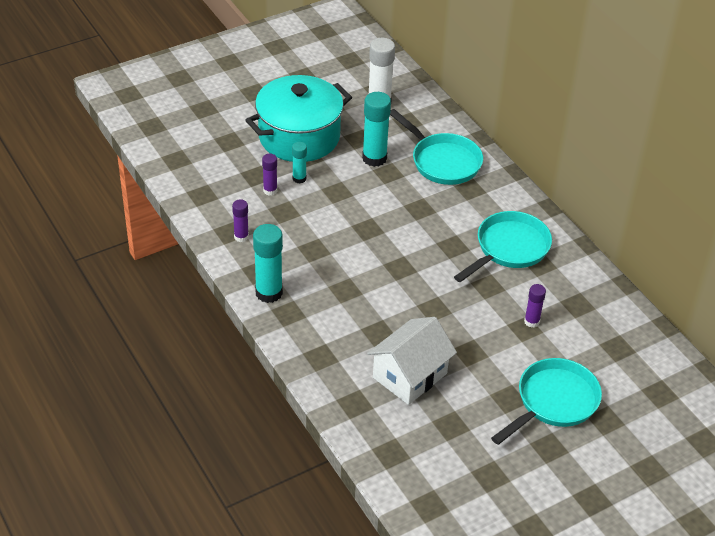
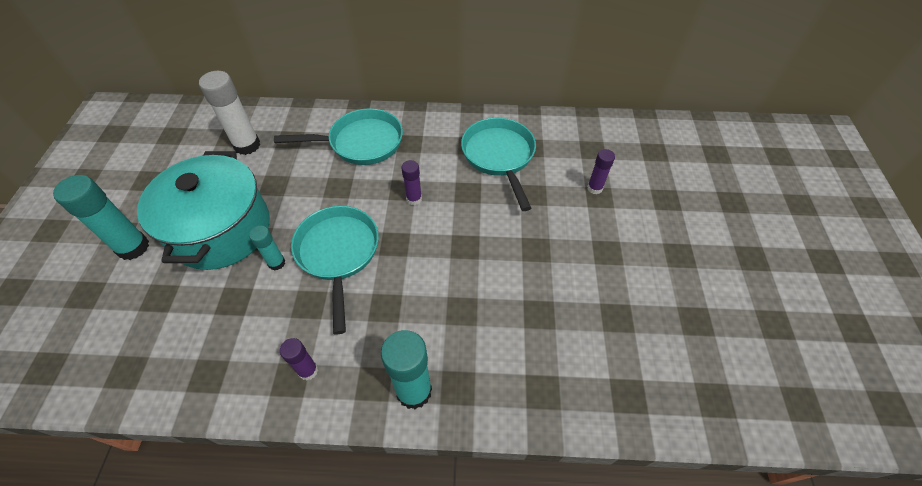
camera: 55 degrees left, 10 degrees up
purple glue stick [262,154,277,196] -> purple glue stick moved to [401,160,422,205]
turquoise glue stick [362,92,391,167] -> turquoise glue stick moved to [53,175,149,260]
white house [367,317,457,405] -> none
turquoise pan [491,358,602,445] -> turquoise pan moved to [291,206,379,334]

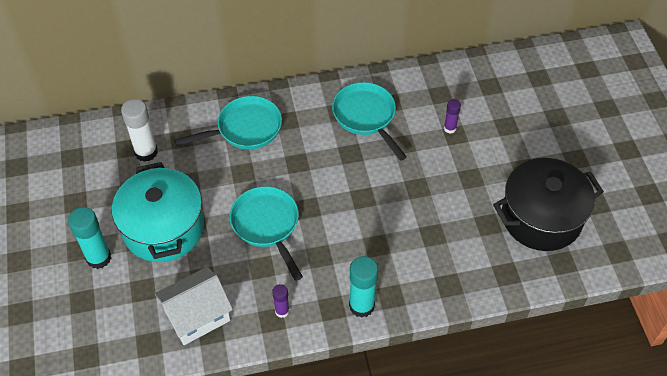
camera: 15 degrees left, 0 degrees up
turquoise glue stick [249,226,285,271] -> none
purple glue stick [401,160,422,205] -> none
none -> white house [155,267,233,345]
none -> black pot [493,158,604,251]

